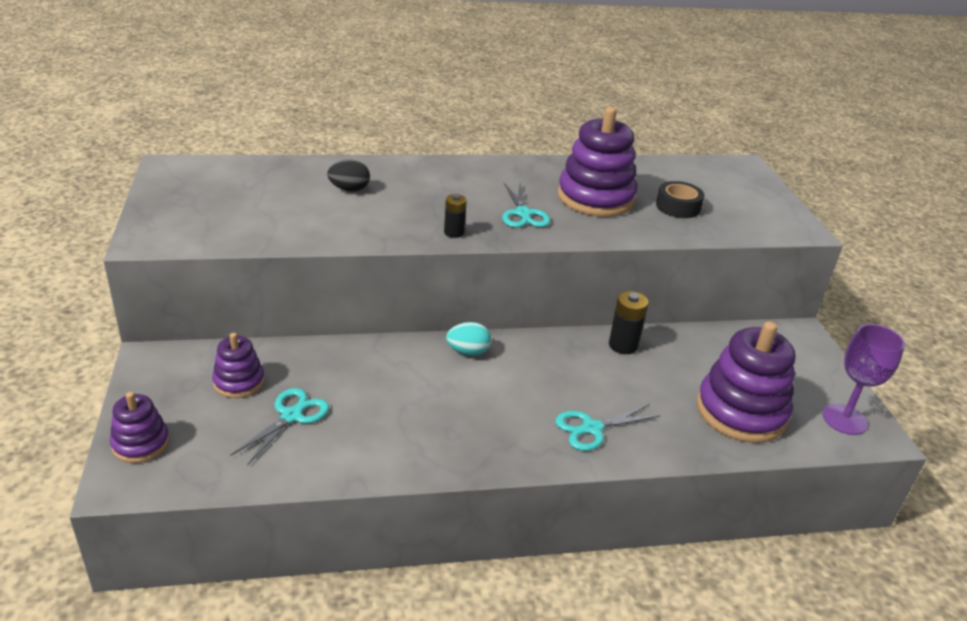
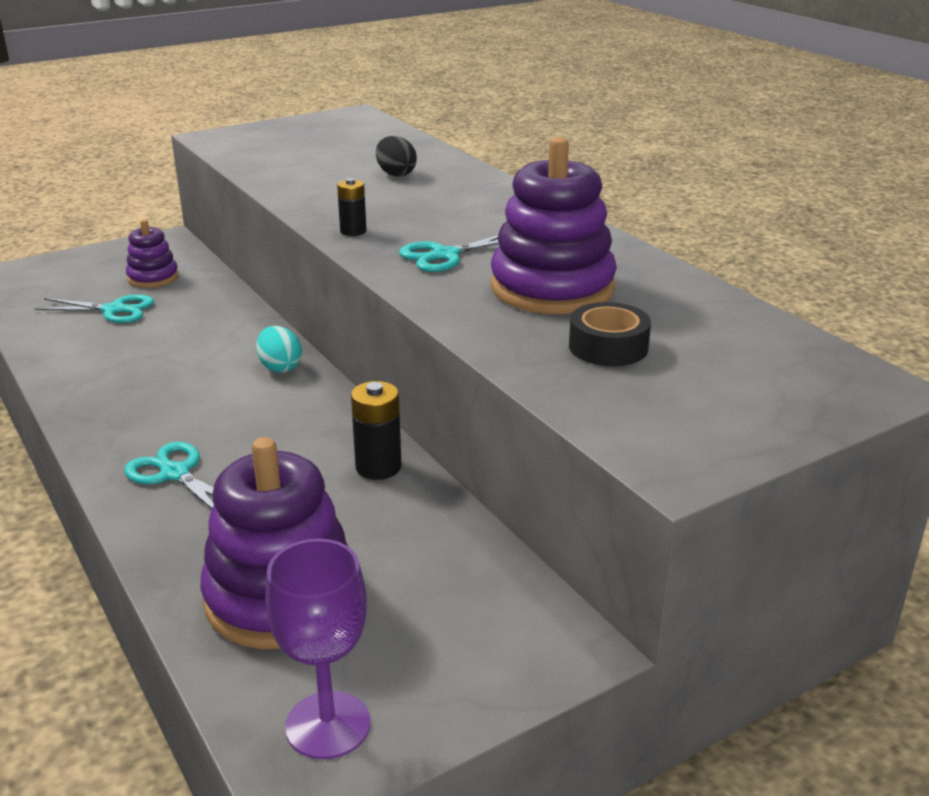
camera: 70 degrees right, 5 degrees down
purple stacking toy [110,392,170,463] -> none

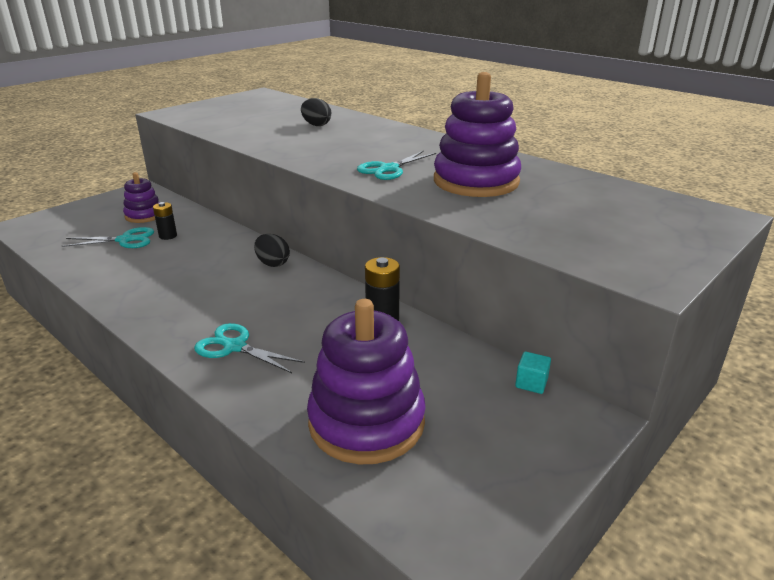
camera: 15 degrees left, 0 degrees up
turquoise egg [256,326,302,373] -> black egg [254,234,290,267]
purple goblet [265,539,370,759] -> none
black battery [337,178,367,236] -> black battery moved to [153,202,177,240]
black tape [569,302,651,366] -> none
none -> turquoise cube [515,352,551,394]

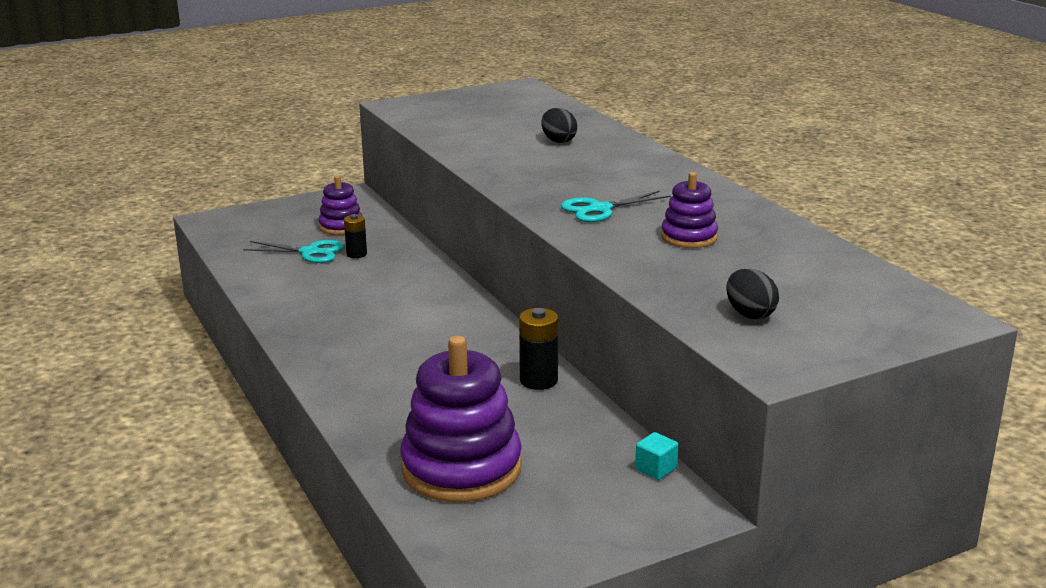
camera: 20 degrees right, 5 degrees down
turquoise scissors [194,323,305,373] -> none
black egg [254,234,290,267] -> black egg moved to [727,268,779,319]
purple stacking toy [434,72,521,197] -> purple stacking toy [661,172,718,248], size x0.54

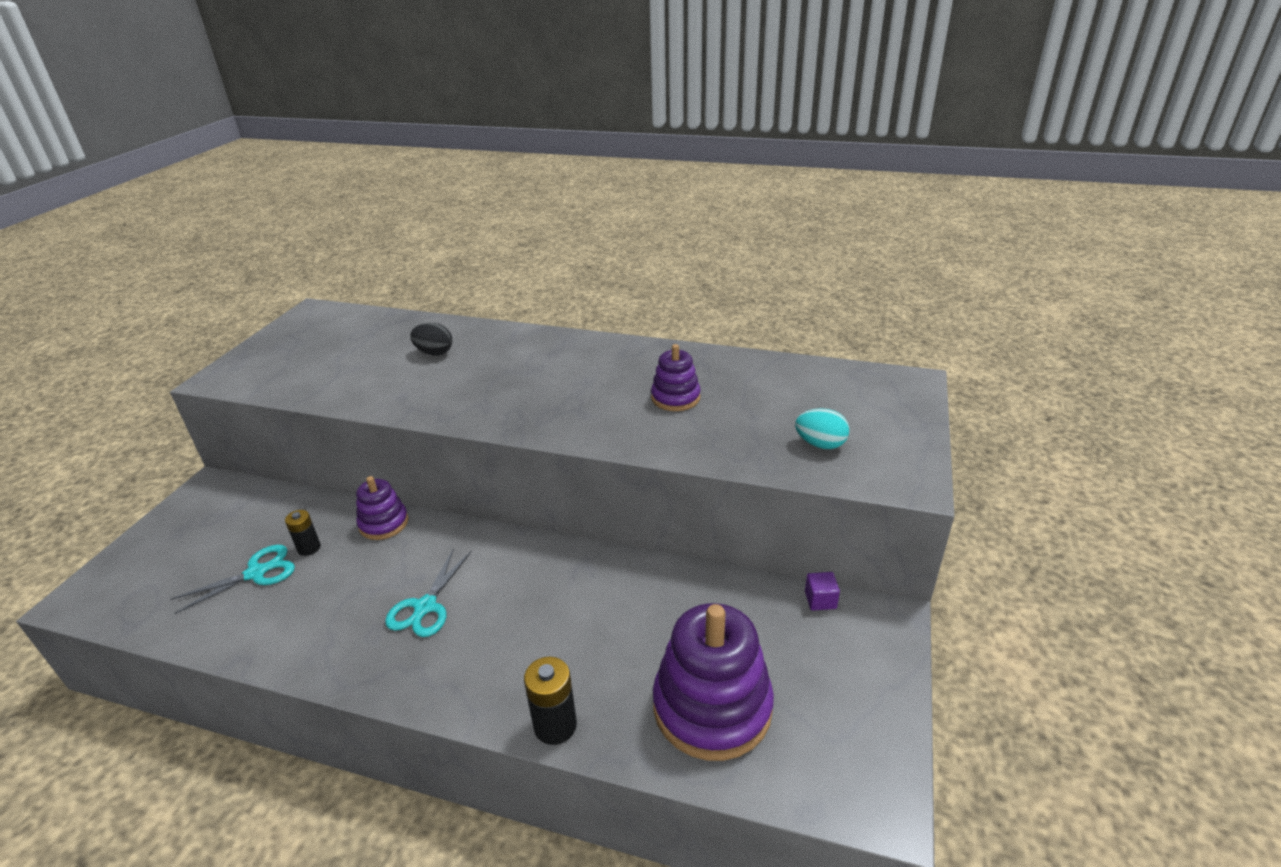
camera: 45 degrees left, 10 degrees up
purple stacking toy [318,175,362,235] -> purple stacking toy moved to [356,476,408,540]
black battery [519,308,558,390] -> black battery moved to [524,657,577,745]
turquoise scissors [561,191,671,222] -> turquoise scissors moved to [385,548,472,637]
turquoise cube [635,432,678,480] -> purple cube [805,572,840,611]
black egg [727,268,779,319] -> turquoise egg [795,408,850,449]

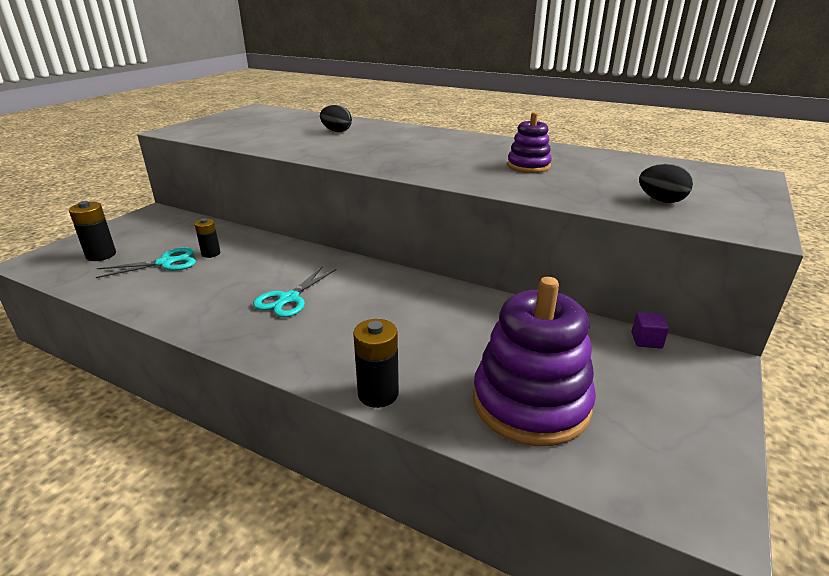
camera: 10 degrees right, 5 degrees down
purple stacking toy [356,476,408,540] -> none
turquoise egg [795,408,850,449] -> black egg [639,164,693,203]
none -> black battery [69,201,116,261]

